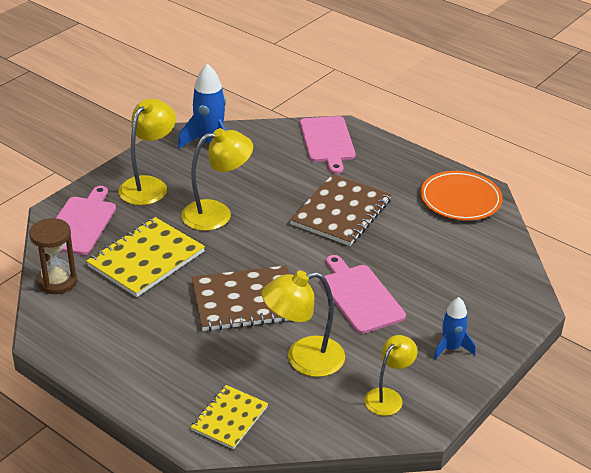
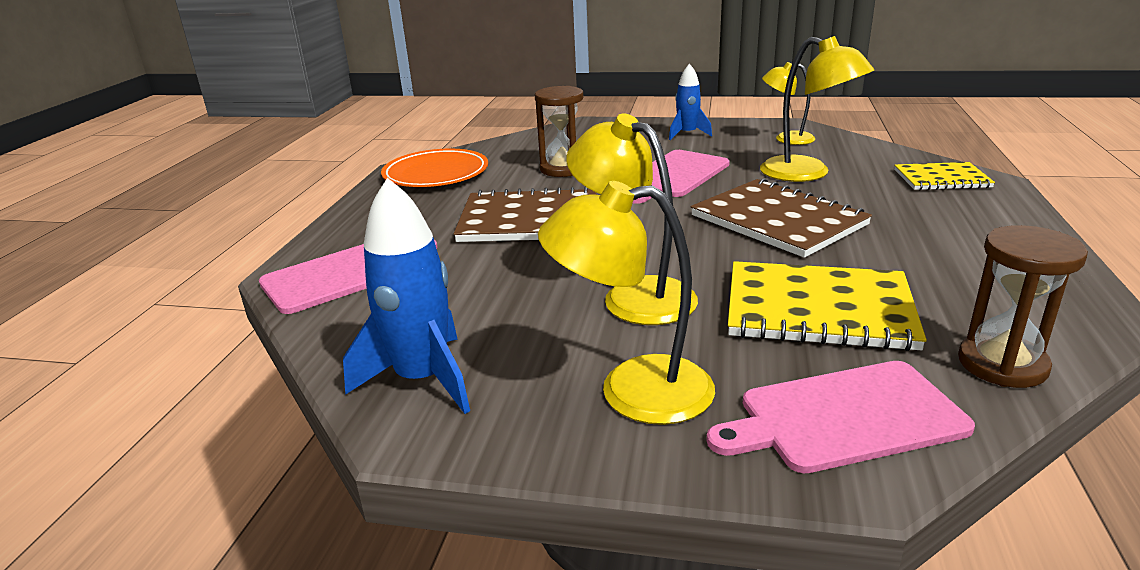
camera: 115 degrees left, 10 degrees down
none -> brown hourglass [535,86,583,177]

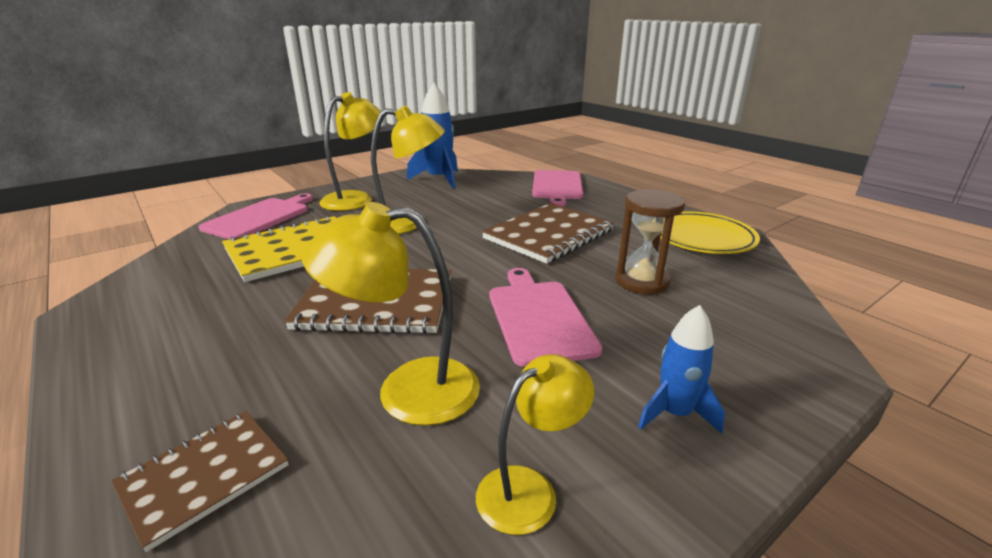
camera: 130 degrees right, 0 degrees up
orange plate [381,149,488,187] -> yellow plate [660,211,760,254]
yellow notebook [894,162,995,190] -> brown notebook [111,411,289,552]
brown hourglass [958,225,1088,388] -> none

